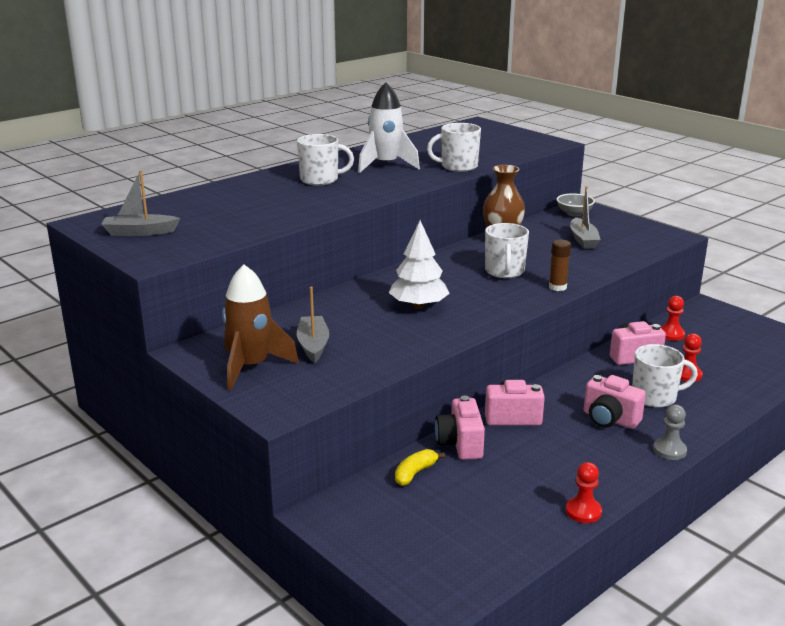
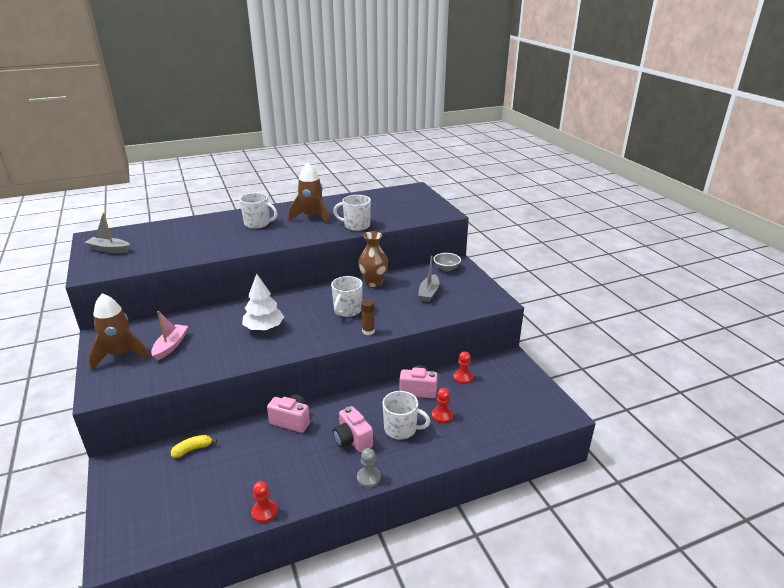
camera: 20 degrees right, 5 degrees up
grey boat [297,286,329,363] -> pink boat [151,311,188,361]
white rocket [358,82,420,173] -> brown rocket [288,162,330,224]
pink camera [435,396,485,460] -> none

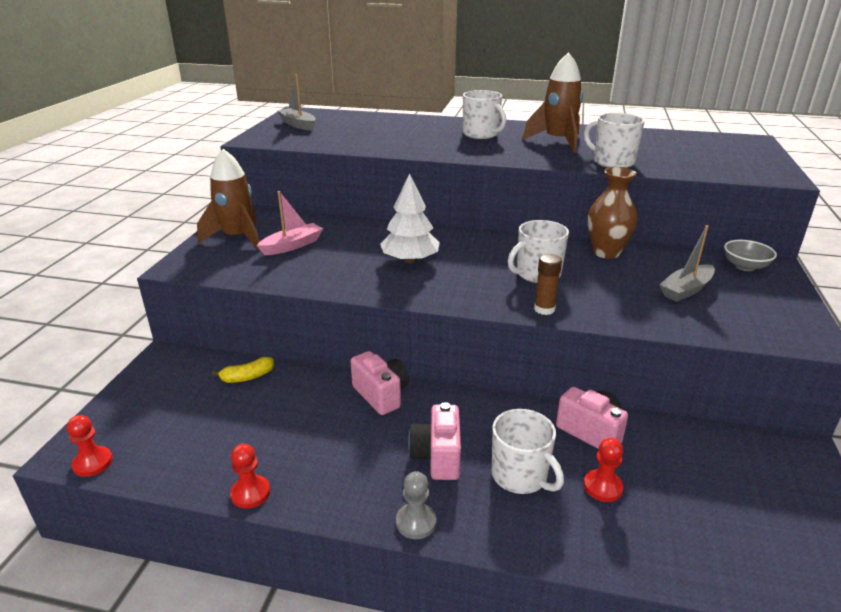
camera: 35 degrees right, 0 degrees up
yellow banana [171,435,217,458] -> yellow banana turned 150 degrees clockwise [212,357,274,383]
red pawn [453,351,473,384] -> red pawn moved to [67,415,113,477]

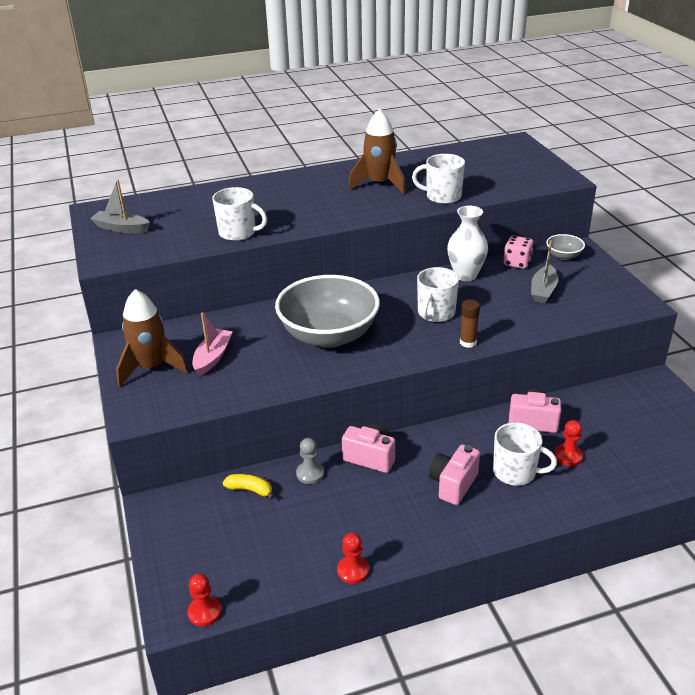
camera: 30 degrees left, 5 degrees up
yellow banana [212,357,274,383] -> yellow banana turned 105 degrees counterclockwise [223,474,275,500]
white tree [380,173,440,263] -> grey bowl [275,275,380,348]
grey pawn [396,471,436,539] -> grey pawn moved to [296,438,324,484]
pink camera [408,402,461,480] -> pink camera turned 60 degrees clockwise [429,445,480,505]
white mug [463,90,506,139] -> white mug moved to [212,187,267,241]
brown vase [588,167,638,259] -> white vase [447,206,488,281]
none -> pink dice [503,236,534,269]

